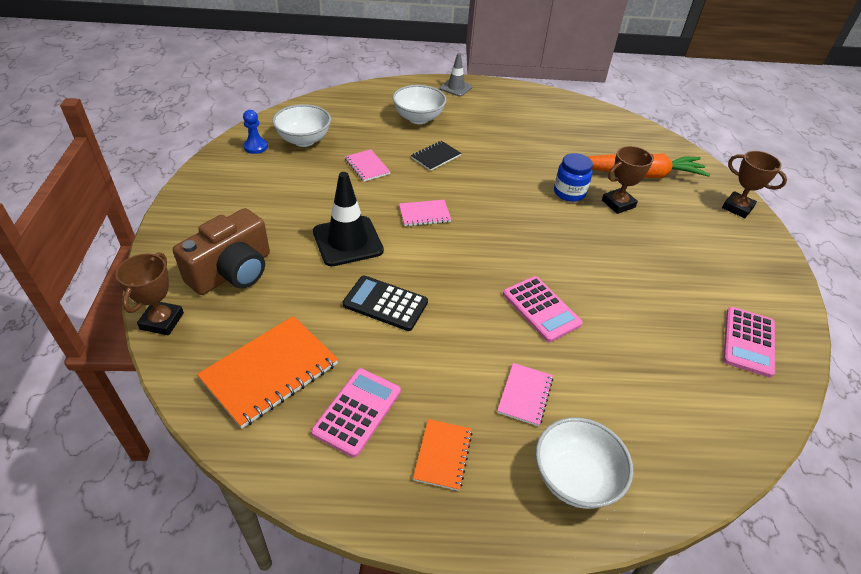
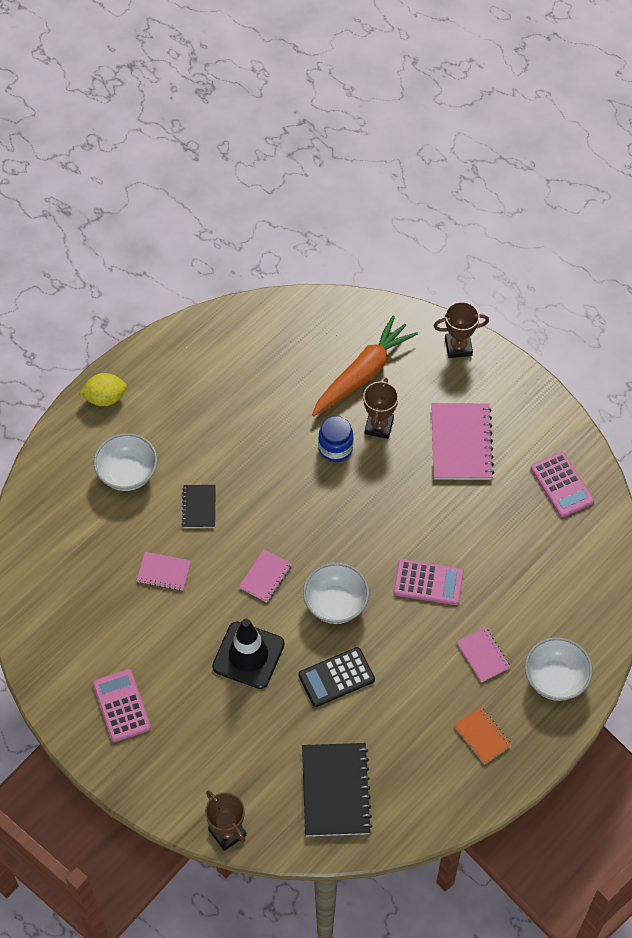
camera: 45 degrees left, 15 degrees up
brown camera [173,208,270,295] -> none
orange notebook [197,316,338,429] -> black notebook [302,743,372,836]
blue pawn [243,110,268,154] -> none
white bowl [272,104,331,147] -> white bowl moved to [303,563,369,624]
pink calculator [311,368,401,458] -> pink calculator moved to [93,669,151,742]
grey traffic cone [440,53,473,96] -> yellow lemon [79,373,127,406]
none -> pink notebook [431,403,494,480]

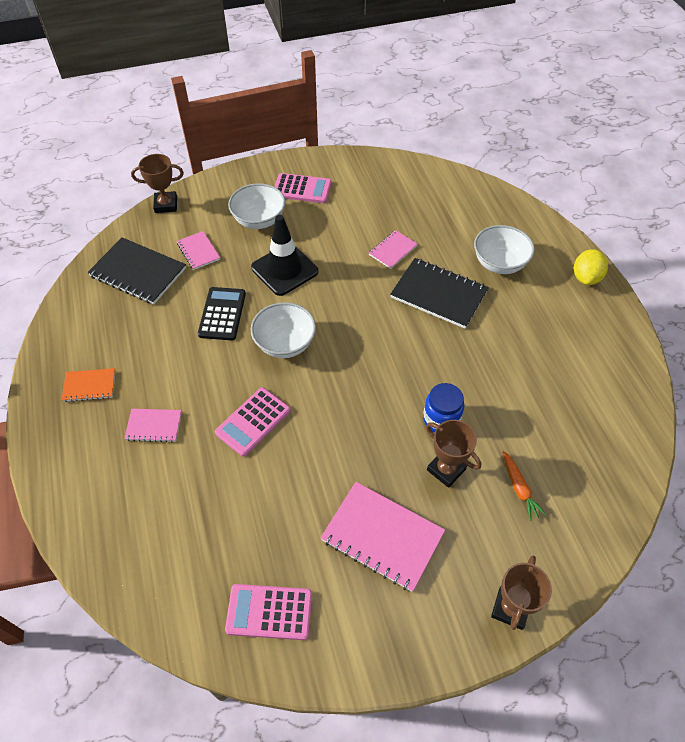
camera: 120 degrees right, 5 degrees down
black notebook [182,485,216,528] -> black notebook [390,258,489,329], size x1.84
pink notebook [239,549,292,602] -> pink notebook moved to [177,231,220,270]
orange carrot [312,316,418,416] -> orange carrot [503,451,546,521], size x0.46
white bowl [525,637,593,701] -> white bowl moved to [228,183,286,229]

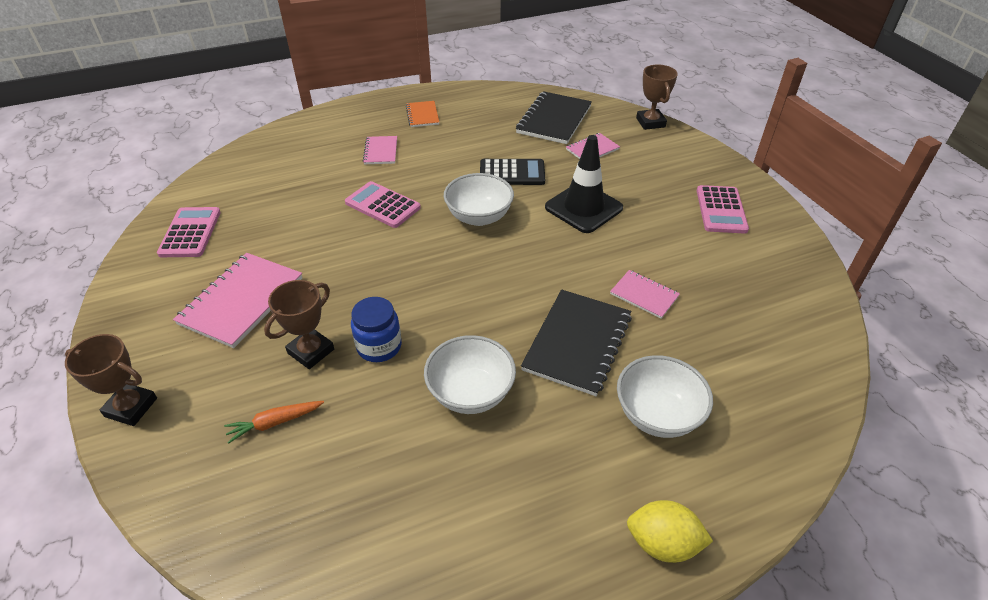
camera: 85 degrees right, 10 degrees down
white bowl [228,183,286,229] -> white bowl moved to [424,335,516,414]

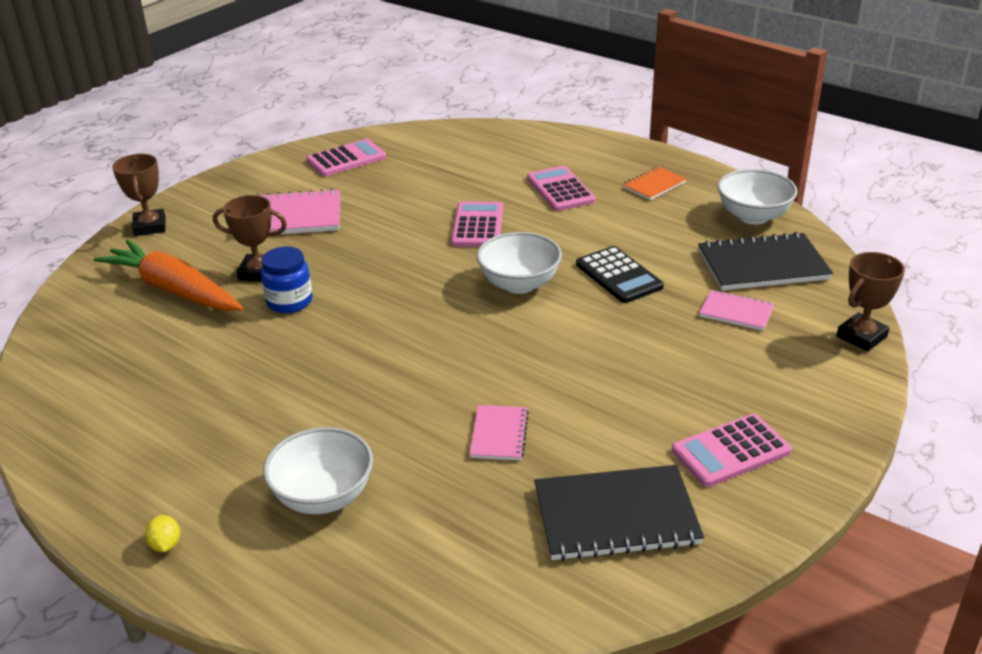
camera: 60 degrees right, 10 degrees down
orange carrot [224,401,324,444] -> orange carrot [94,240,244,311], size x2.19
pink notebook [363,136,397,164] -> pink calculator [527,166,596,211]
white bowl [424,335,516,414] -> white bowl moved to [718,169,797,224]
black notebook [521,289,632,396] -> black notebook moved to [534,465,704,561]
black traffic cone [545,135,623,233] -> none
yellow lemon [627,500,713,563] -> yellow lemon [145,515,180,552], size x0.55

